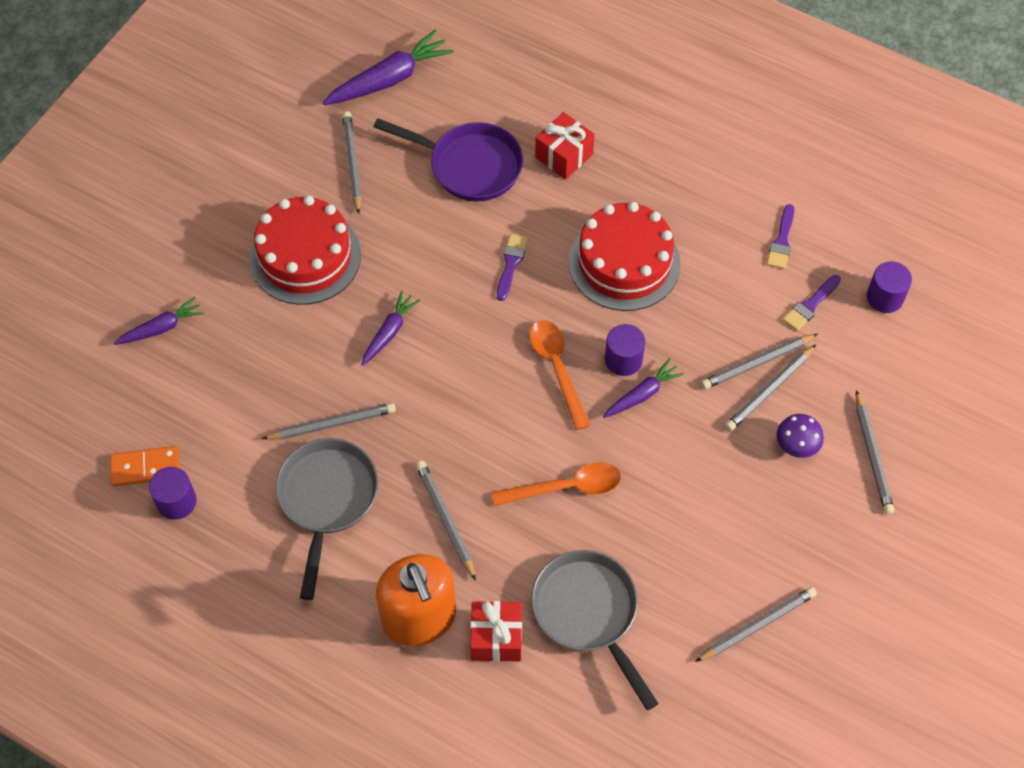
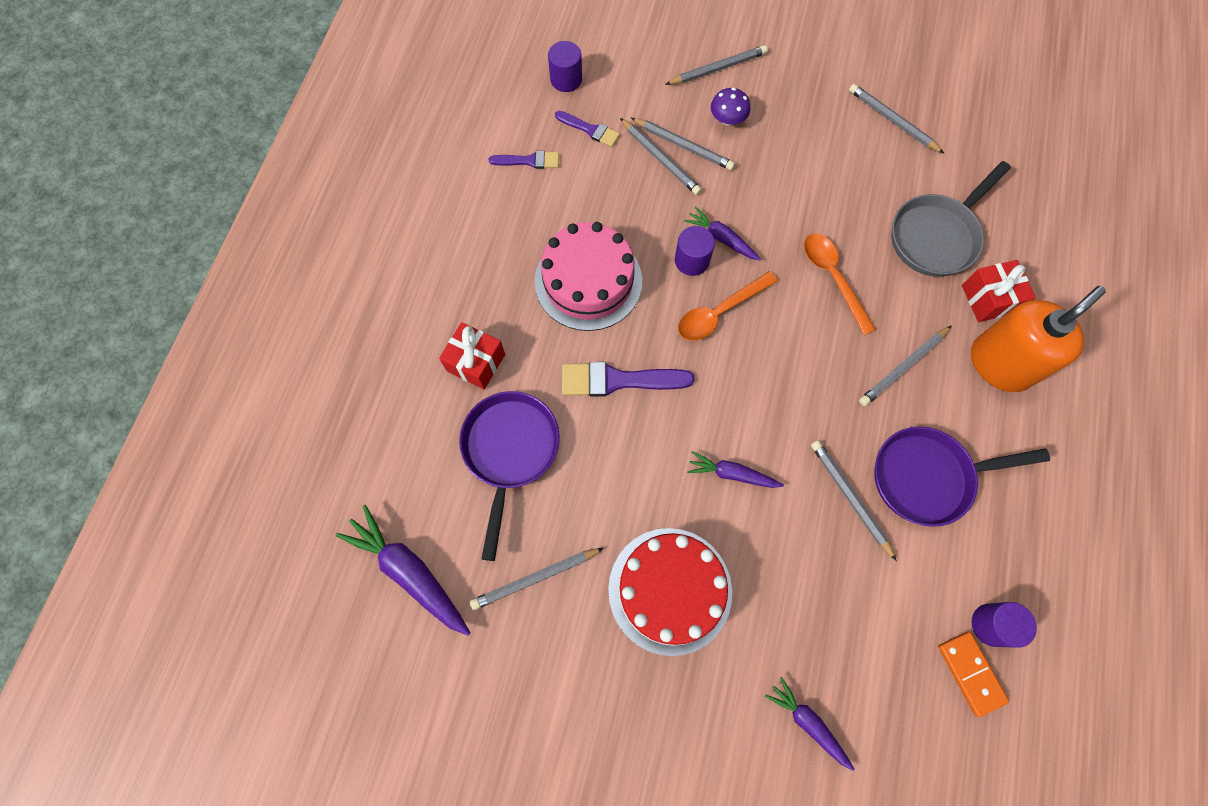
camera: 105 degrees left, 10 degrees up
grey pan [276,438,378,600] -> purple pan [874,426,1050,527]
purple brush [497,233,528,301] -> purple brush [562,362,695,397], size x1.68
red cake [569,202,681,311] -> pink cake [534,222,642,331]

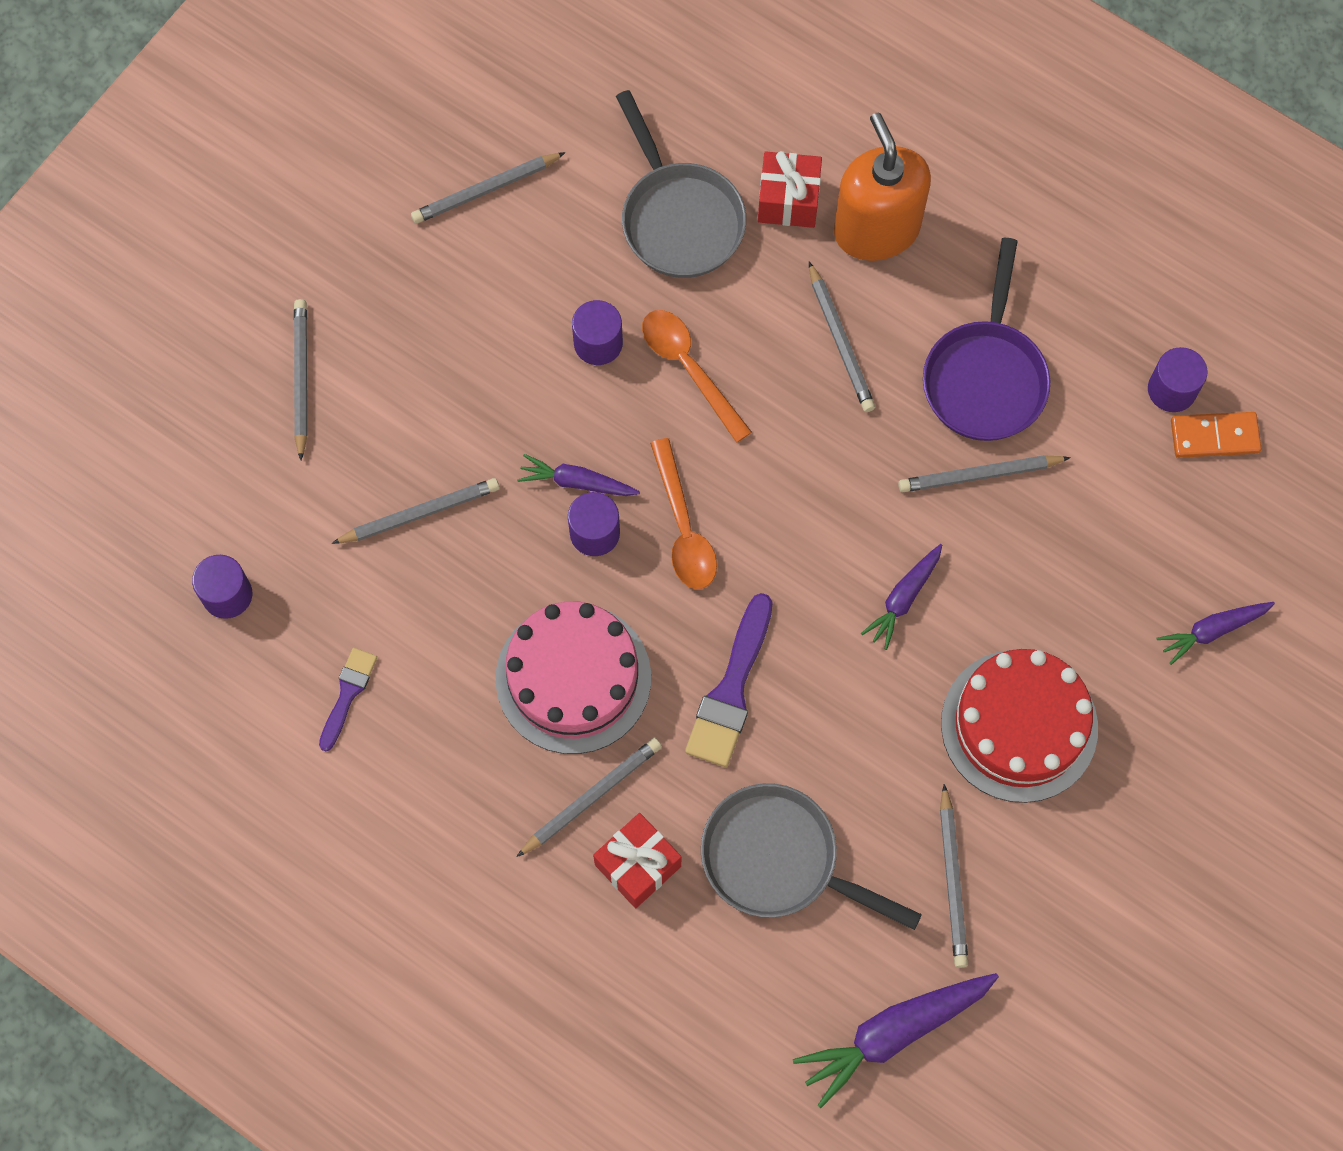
camera: 70 degrees left, 0 degrees up
purple pan [459,391,560,561] -> grey pan [701,783,922,930]
purple brush [555,111,620,147] -> none
grey pencil [631,118,735,170] -> grey pencil moved to [516,738,662,857]
purple carrot [684,206,761,260] -> purple carrot turned 45 degrees clockwise [517,454,640,496]
purple mushroom [711,88,751,125] -> none
orange spoon [804,233,876,335] -> orange spoon turned 60 degrees clockwise [642,310,752,443]
none -> purple cylinder [572,300,623,365]

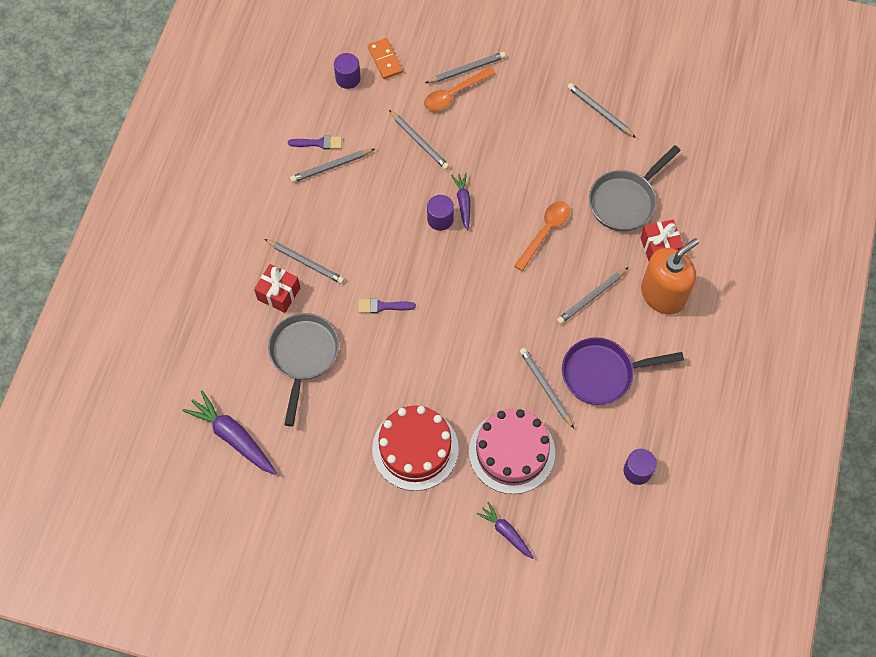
camera: 70 degrees right, 5 degrees down
pink cake [496,601,651,754] -> pink cake moved to [469,409,555,494]
purple cylinder [572,300,623,365] -> none
orange spoon [650,438,717,589] -> orange spoon moved to [424,67,496,111]
purple brush [685,593,773,767] -> purple brush [358,298,416,313], size x0.59
purple carrot [861,544,942,650] -> none
grey pencil [940,784,968,968] -> grey pencil moved to [290,149,375,183]
orange domino [1171,412,1262,458] -> orange domino moved to [368,38,403,79]

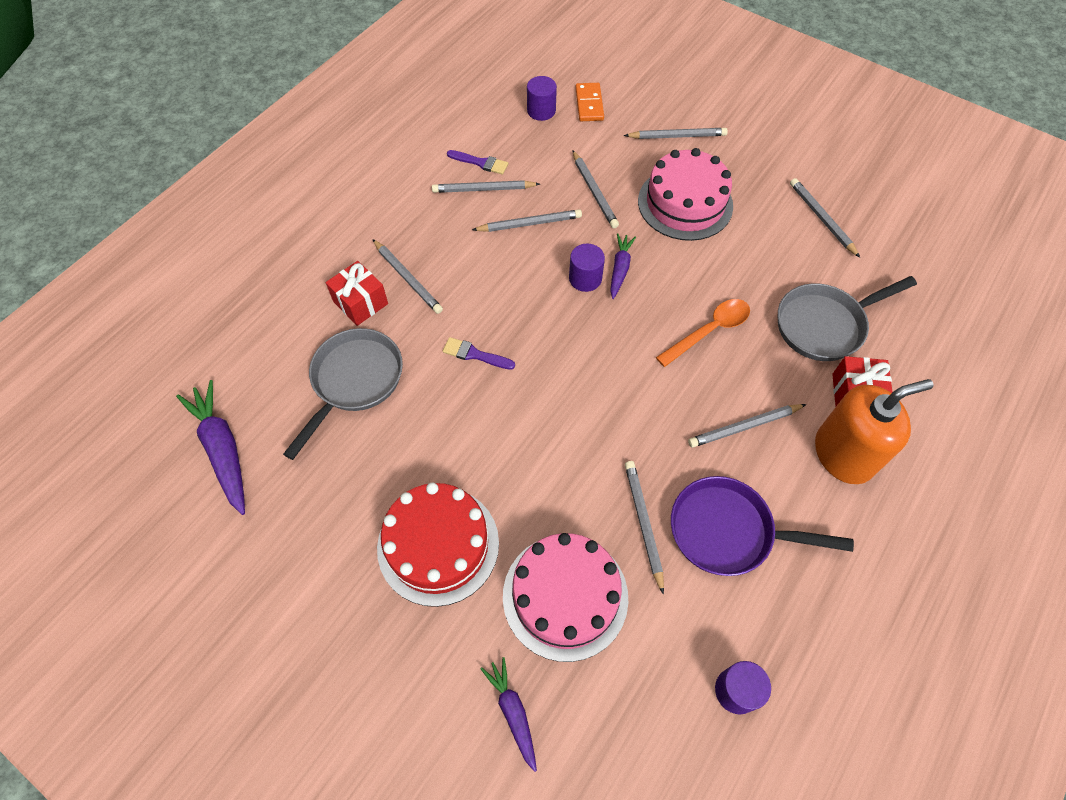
camera: 20 degrees right, 5 degrees down
orange spoon [424,67,496,111] -> none
none -> grey pencil [472,209,582,232]
none -> pink cake [638,148,733,241]

